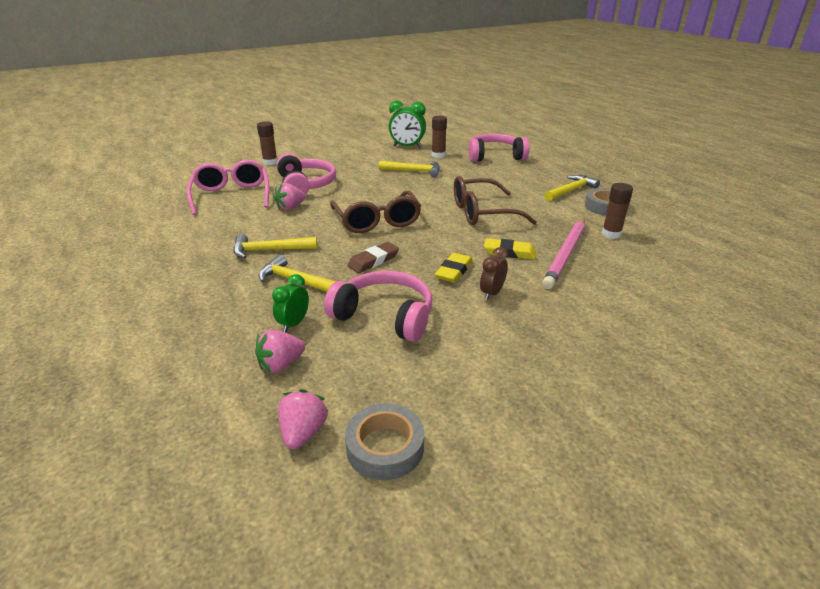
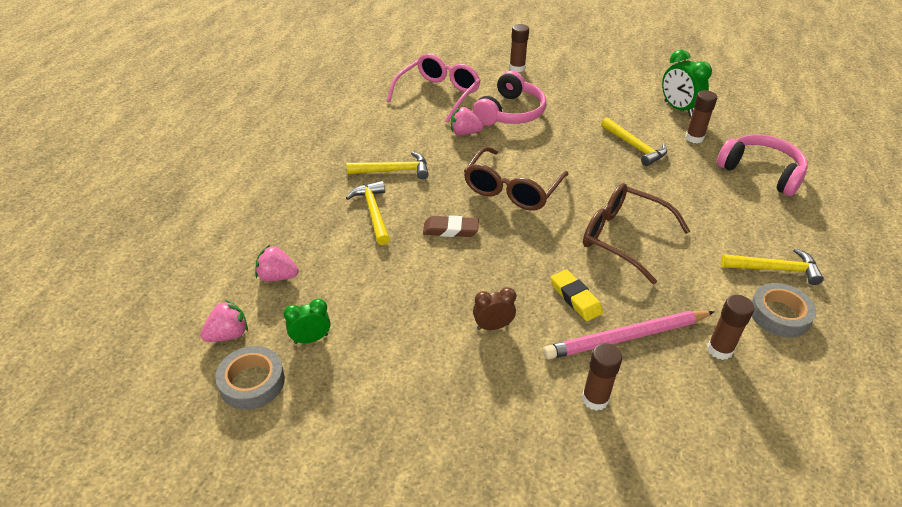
camera: 45 degrees right, 10 degrees up
yellow hammer [234,234,317,259] -> yellow hammer turned 135 degrees clockwise [346,152,429,179]
green clock [272,274,309,333] -> green clock moved to [283,299,331,344]
pink headphones [324,271,432,342] -> none
yellow eraser [435,253,473,283] -> none
none -> brown glue stick [582,343,622,411]

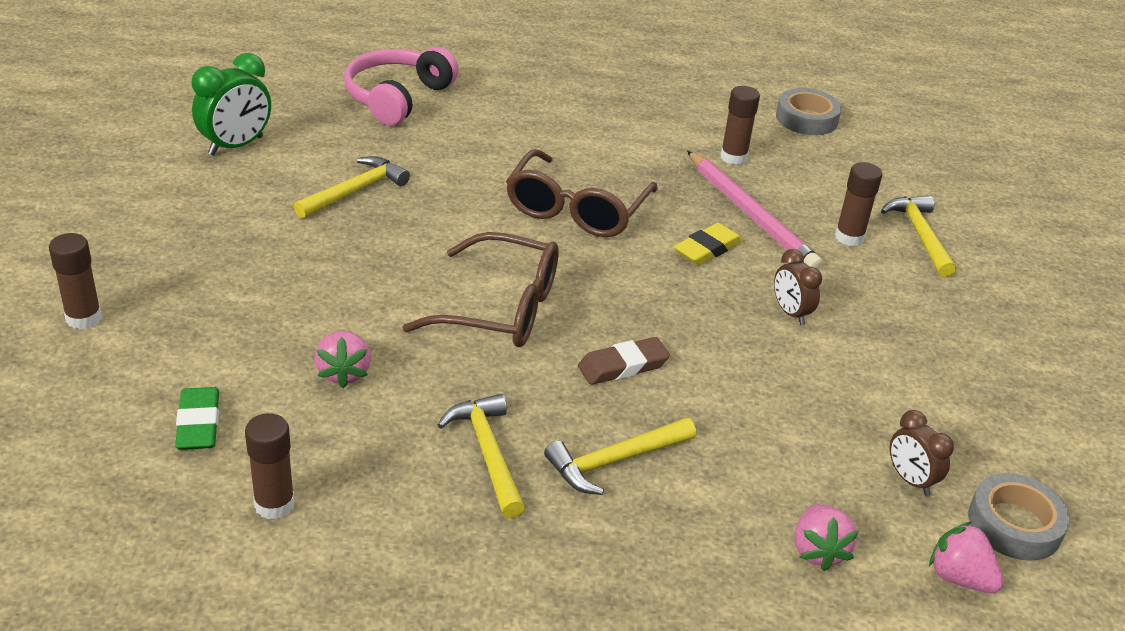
camera: 105 degrees left, 5 degrees down
green clock [283,299,331,344] -> brown clock [890,410,954,496]
pink glasses [387,54,481,123] -> green eraser [175,387,219,450]
brown eraser [423,215,479,237] -> brown eraser turned 75 degrees clockwise [578,337,670,385]
pink headphones [473,70,546,126] -> none
brown glue stick [685,90,717,143] -> brown glue stick moved to [245,413,295,519]
yellow hammer [721,248,824,285] -> yellow hammer moved to [881,196,956,277]
grey tape [752,283,816,338] -> grey tape moved to [776,88,842,135]

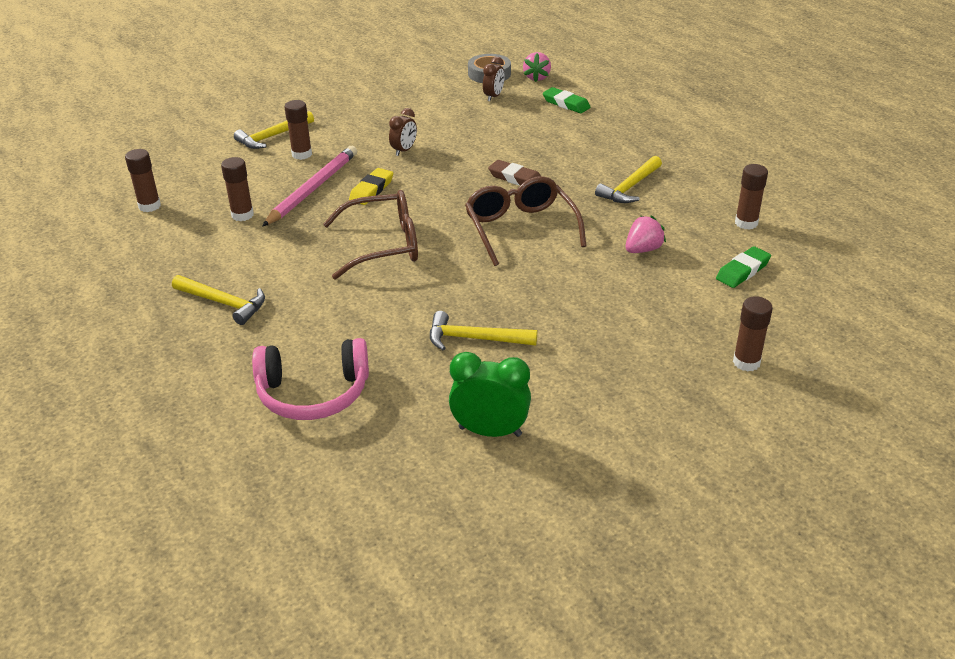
camera: 120 degrees left, 0 degrees up
yellow hammer [544,418,696,495] -> yellow hammer moved to [172,275,265,325]
yellow eraser [674,223,742,265] -> yellow eraser turned 75 degrees counterclockwise [349,168,393,205]
grey tape [776,88,842,135] -> brown glue stick [125,149,161,212]
pink strawberry [795,504,859,571] -> green eraser [543,87,591,113]

